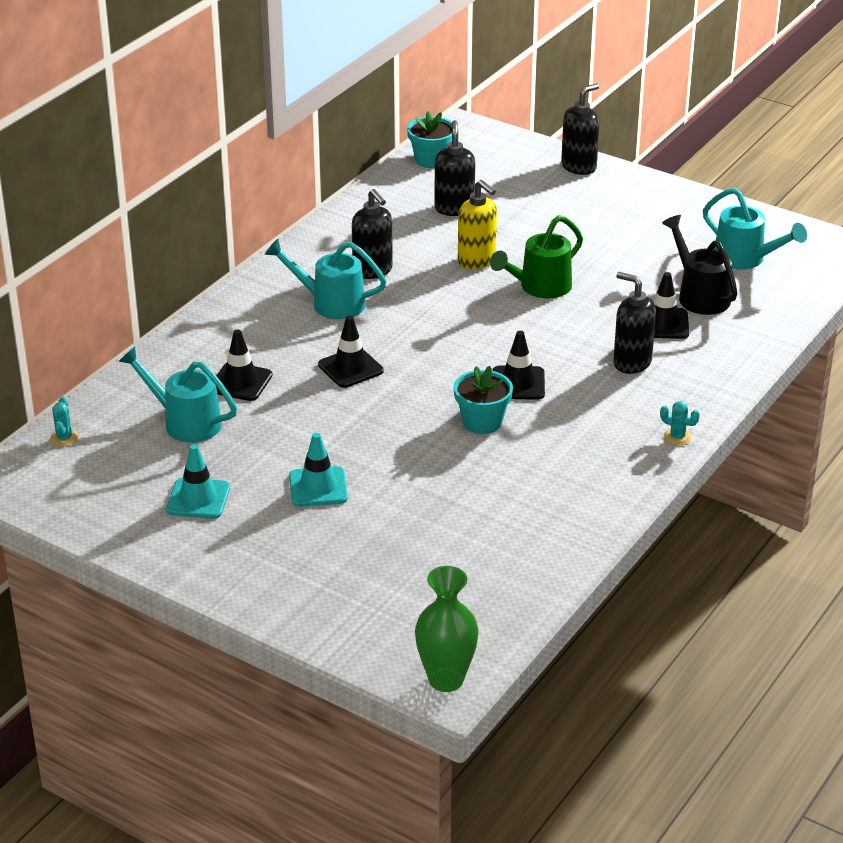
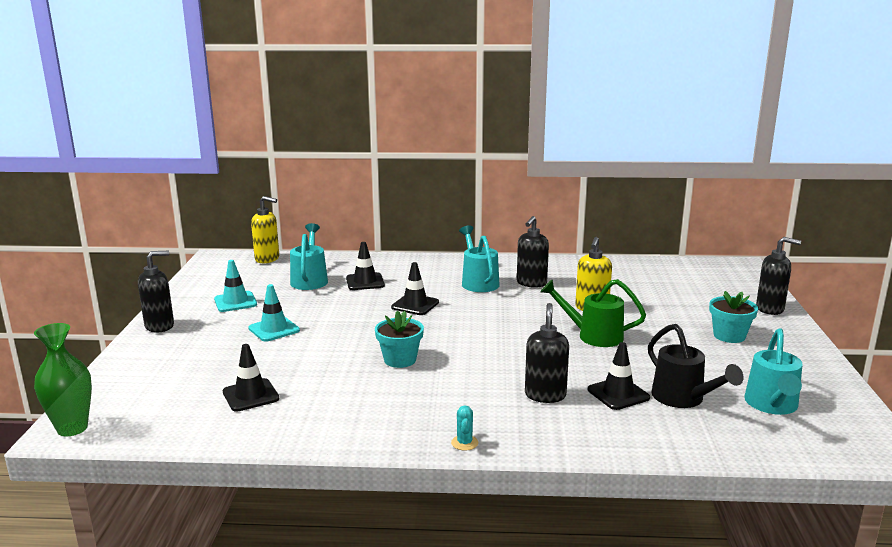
camera: 60 degrees right, 15 degrees down
turquoise cactus [50,397,78,447] -> yellow soap dispenser [251,196,279,263]
turquoise flower pot [407,111,452,168] -> turquoise flower pot moved to [709,291,758,343]
black soap dispenser [435,120,475,216] -> black soap dispenser moved to [138,251,174,333]
black traffic cone [493,331,545,400] -> black traffic cone moved to [223,344,279,412]
black watering can [662,215,738,315] -> black watering can turned 120 degrees clockwise [648,324,744,408]

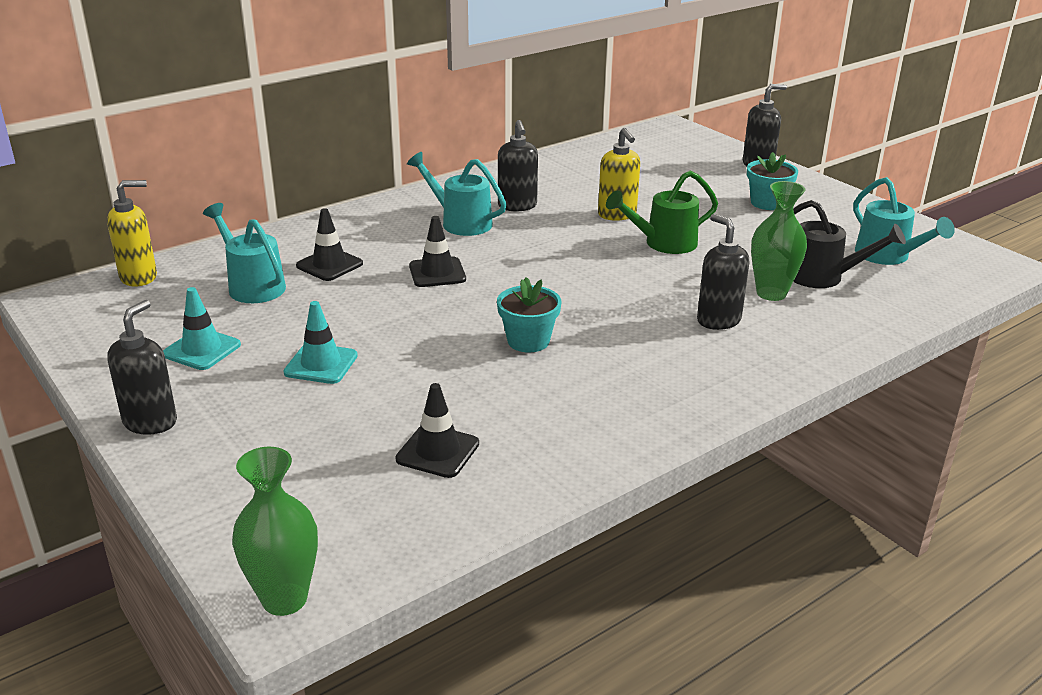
camera: 40 degrees left, 10 degrees up
turquoise cactus [451,405,478,451] -> none
black traffic cone [588,342,650,410] -> green vase [751,181,807,301]

